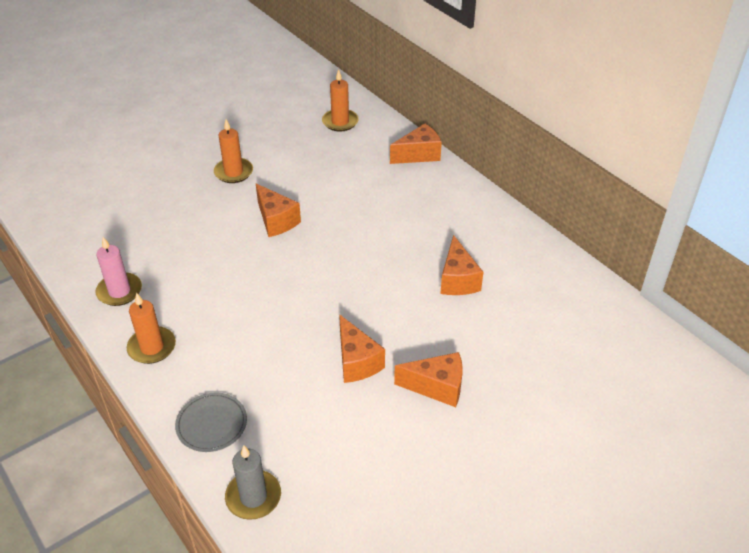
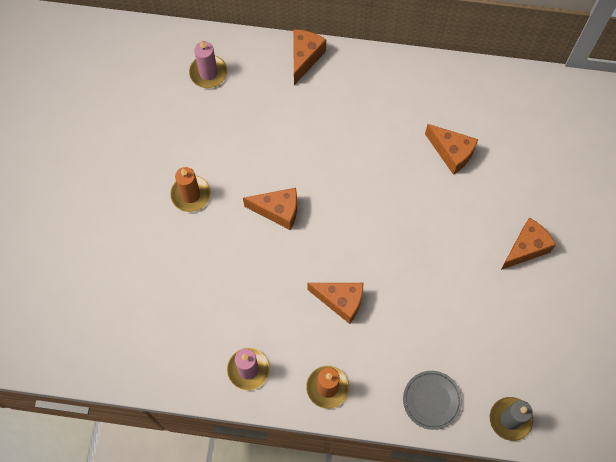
camera: 45 degrees left, 25 degrees up
orange candle [322,69,359,132] -> pink candle [189,40,227,88]
orange cheese [339,314,385,383] -> orange cheese moved to [307,283,363,324]

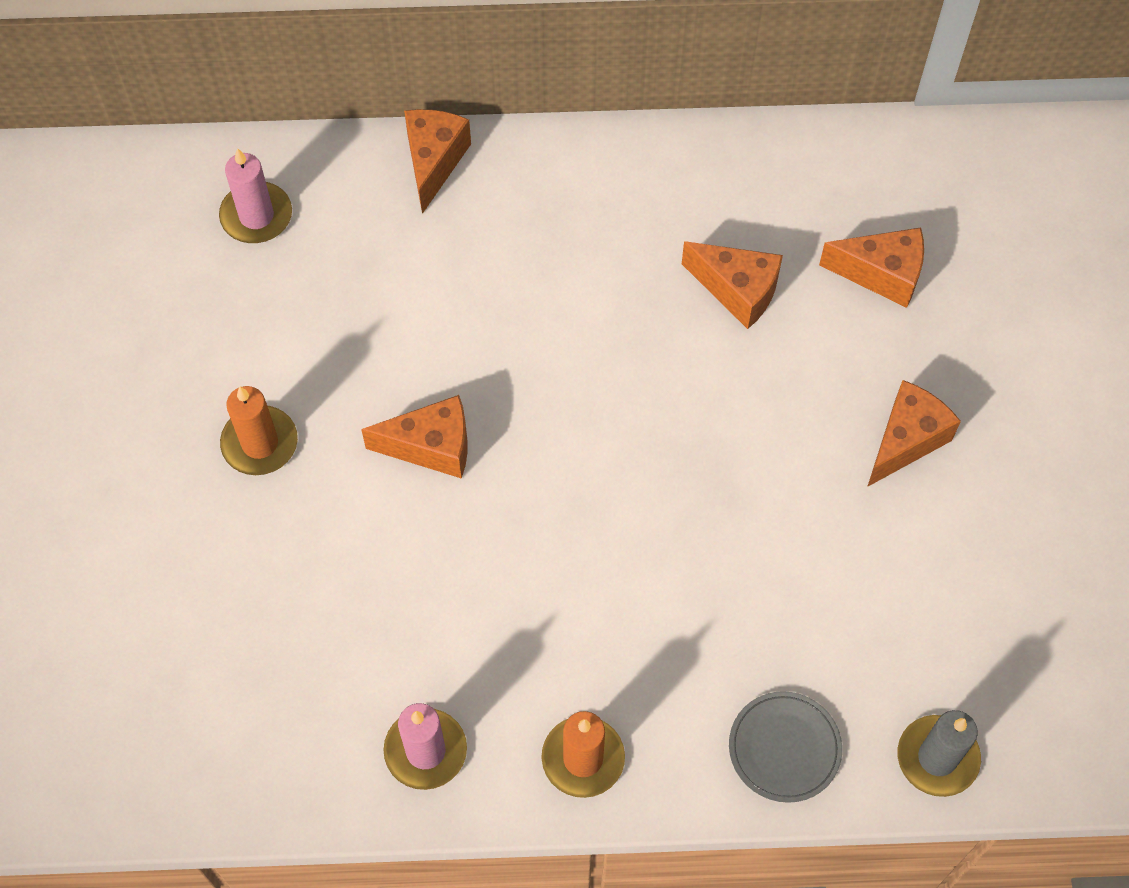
camera: 10 degrees left, 5 degrees down
orange cheese [307,283,363,324] -> orange cheese moved to [819,227,924,308]

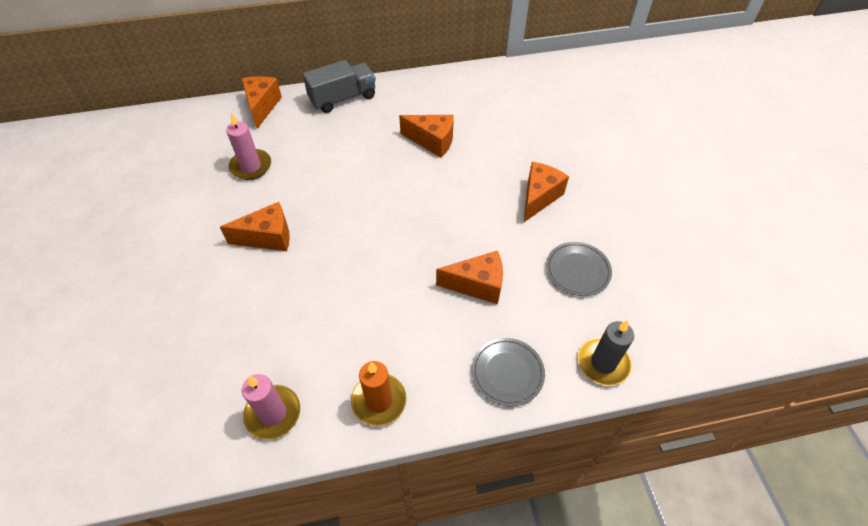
camera: 10 degrees left, 10 degrees down
pink candle [219,148,292,243] -> pink candle moved to [226,113,271,180]
orange candle [220,386,298,475] -> none
orange cheese [819,227,924,308] -> orange cheese moved to [436,251,503,304]
none -> grey truck [303,60,376,113]
none -> grey plate [546,242,612,296]

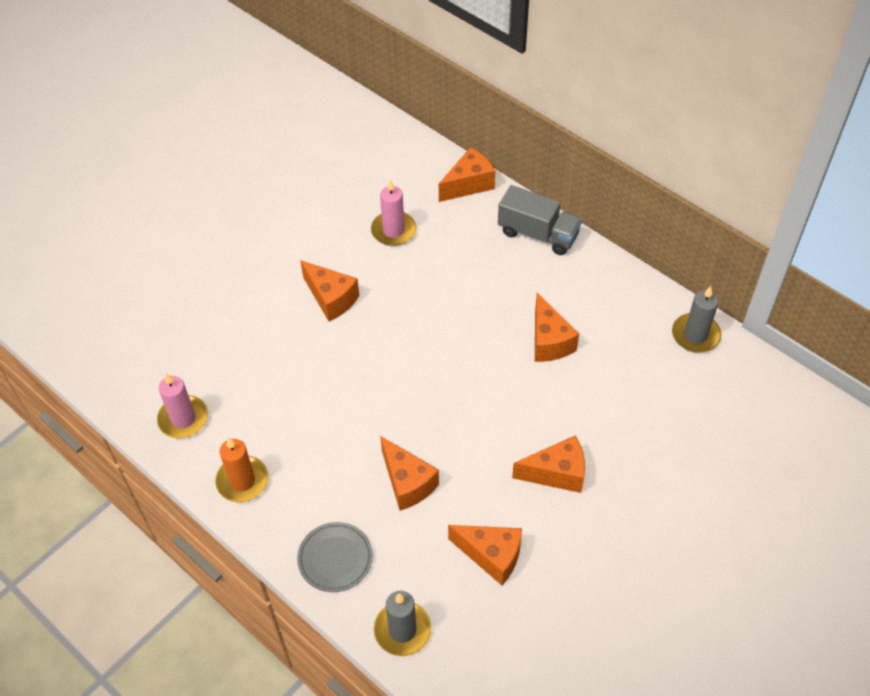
camera: 55 degrees right, 0 degrees up
grey plate [546,242,612,296] -> orange cheese [448,525,522,585]
none -> grey candle [672,286,721,353]

